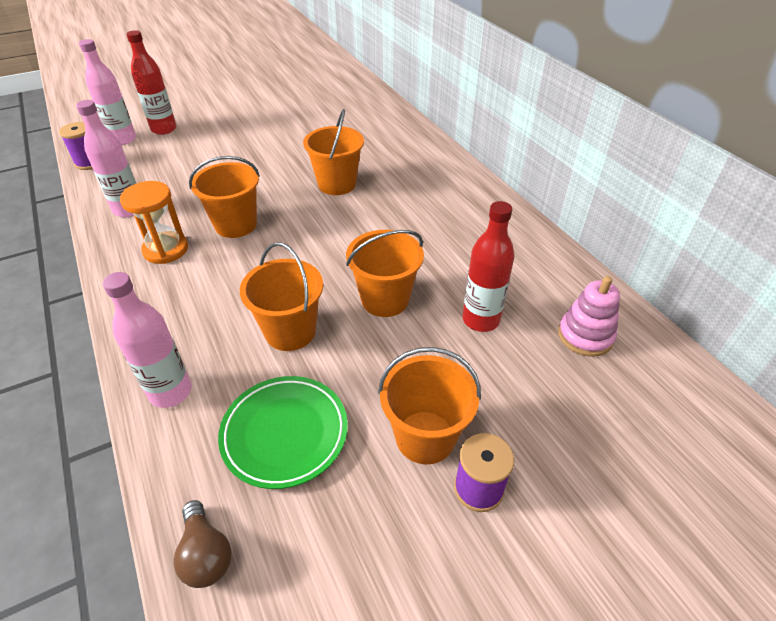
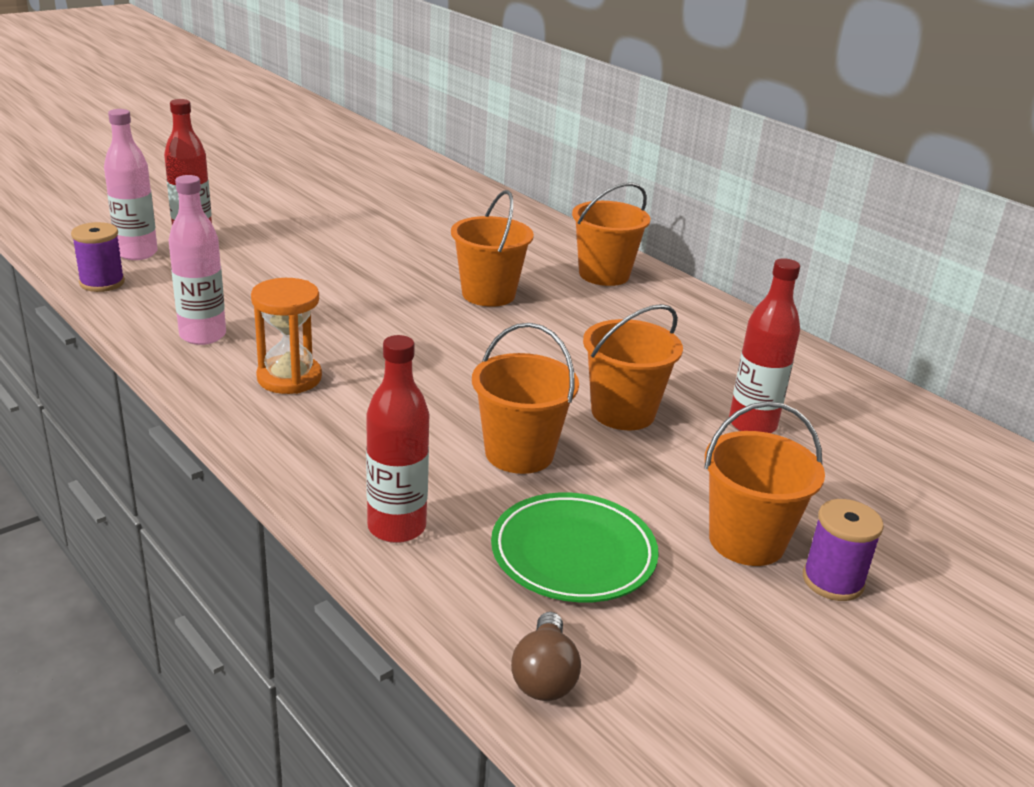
camera: 15 degrees left, 15 degrees down
pink bottle [103,272,192,408] -> red bottle [366,335,430,543]
brown light bulb [174,500,232,588] -> brown light bulb turned 45 degrees clockwise [511,612,581,701]
orange bucket [189,156,260,238] -> orange bucket moved to [572,183,650,286]
pink stacking toy [558,276,620,357] -> none

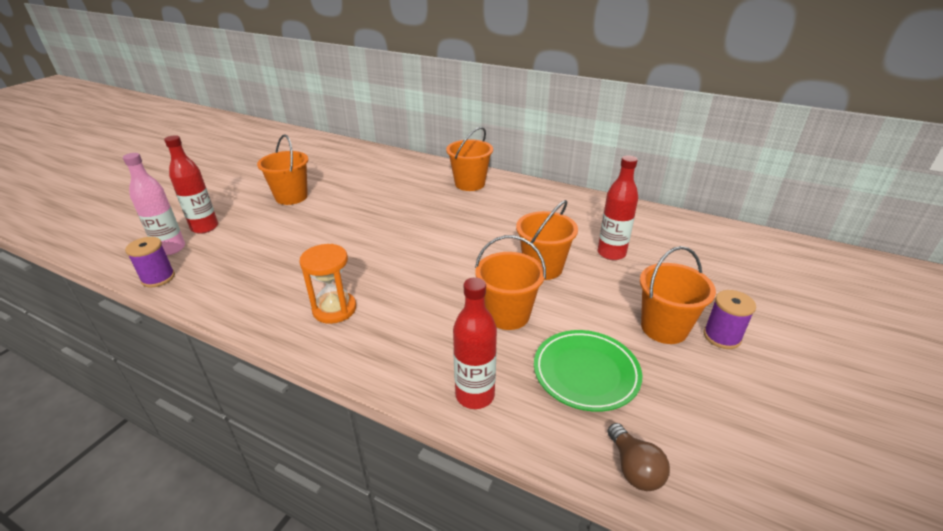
camera: 20 degrees left, 5 degrees up
pink bottle [168,175,226,345] -> none
orange bucket [451,190,534,307] -> orange bucket moved to [257,134,308,205]

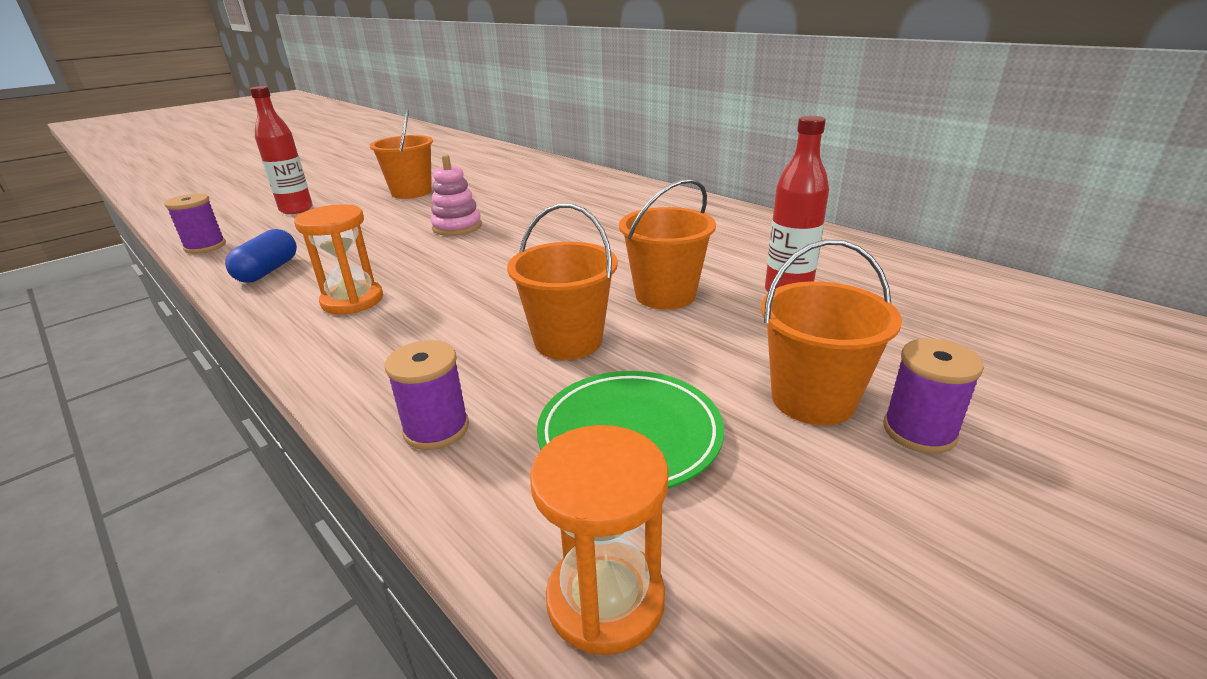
camera: 20 degrees right, 5 degrees down
pink bottle [123,153,185,255] -> none
orange bucket [446,127,493,191] -> none
red bottle [453,277,497,409] -> purple spool [385,340,469,450]
brown light bulb [608,423,670,491] -> orange hourglass [530,425,669,655]
none -> blue capsule [225,229,297,283]
none -> pink stacking toy [431,154,482,236]

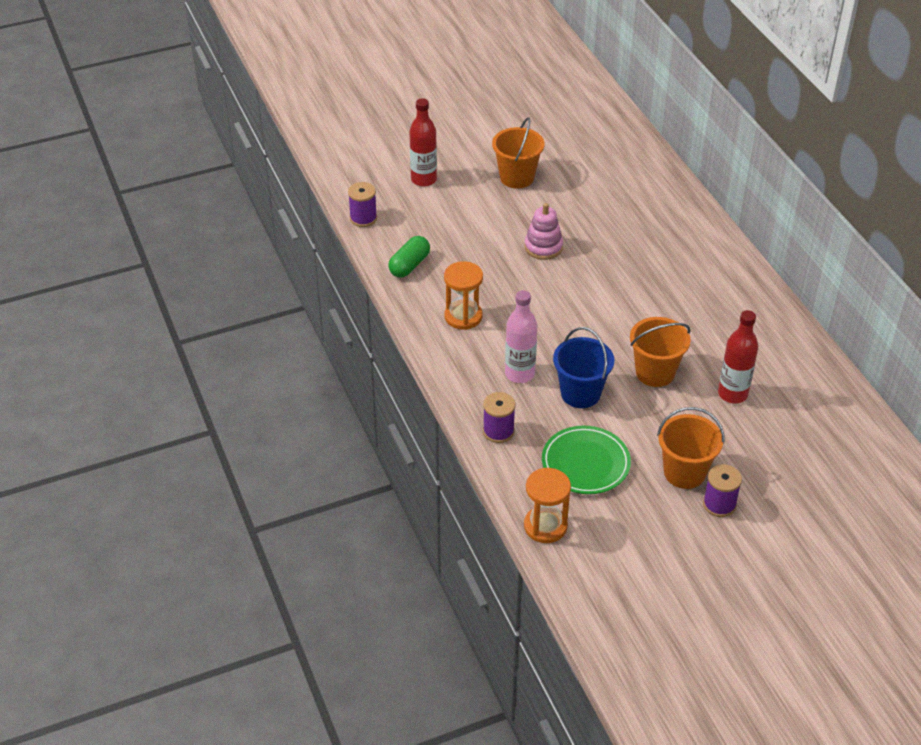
camera: 20 degrees right, 15 degrees up
blue capsule [225,229,297,283] -> green capsule [388,236,430,277]
orange bucket [507,203,618,360] -> blue bucket [553,327,614,408]
none -> pink bottle [505,290,537,383]

